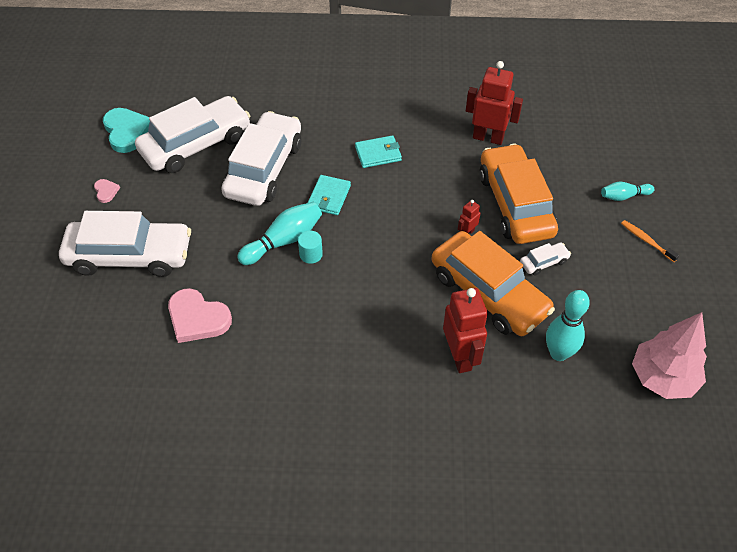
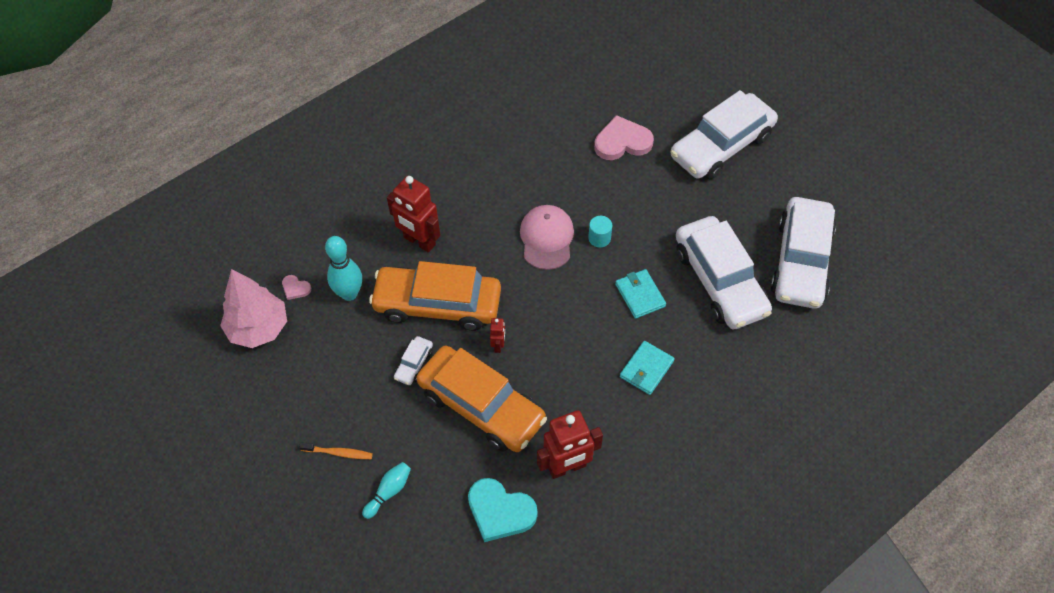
camera: 140 degrees right, 5 degrees up
pink heart [94,179,120,203] -> pink heart moved to [282,275,311,300]
turquoise heart [103,108,150,153] -> turquoise heart moved to [468,478,538,542]
turquoise bowling pin [237,202,322,265] -> none
none -> pink cap [520,205,574,270]

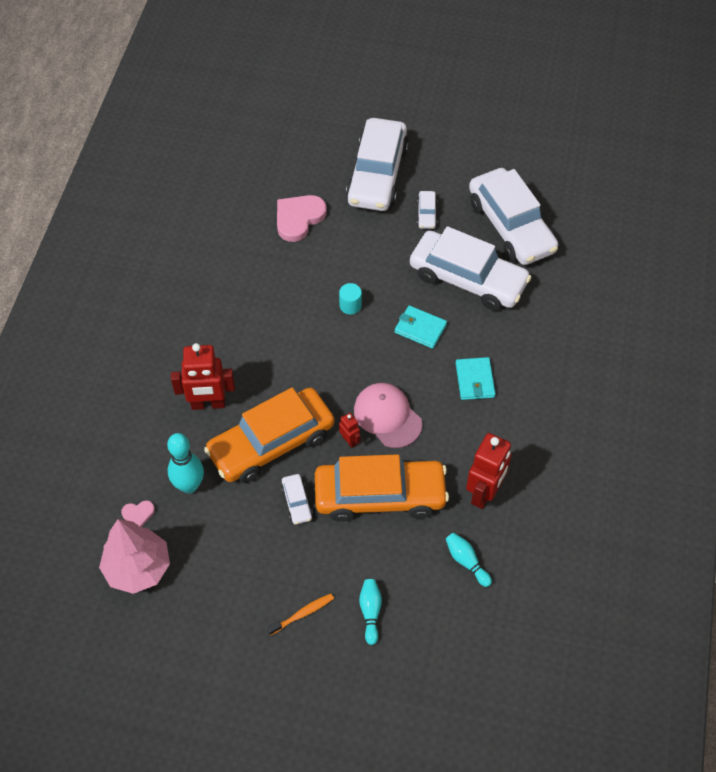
camera: 40 degrees left, 0 degrees up
turquoise heart [468,478,538,542] -> turquoise bowling pin [446,533,492,587]
pink cap [520,205,574,270] -> pink cap moved to [354,383,422,448]
none -> white car [417,191,437,229]

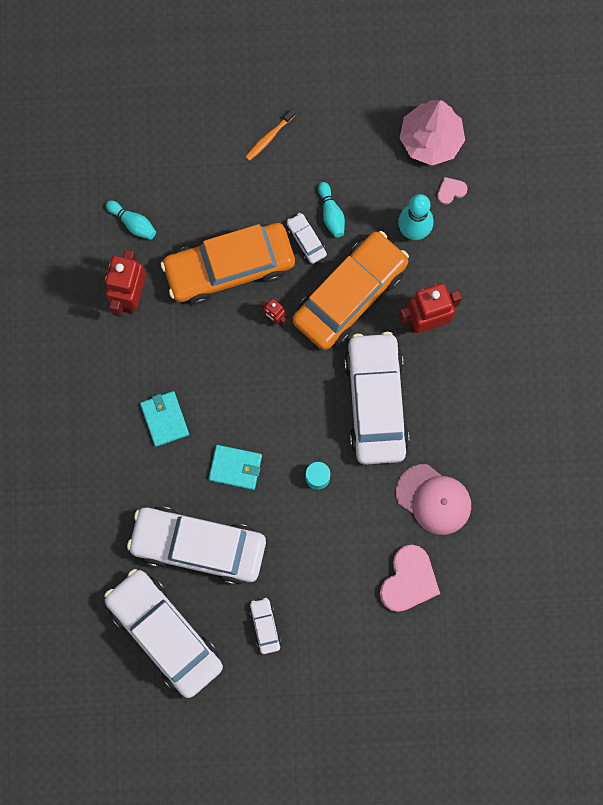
camera: 165 degrees right, 20 degrees up
white car [346,118,409,211] -> white car moved to [344,332,409,465]
pink cap [354,383,422,448] -> pink cap moved to [396,464,471,535]
turquoise bowling pin [359,579,382,645] -> turquoise bowling pin moved to [318,182,345,238]

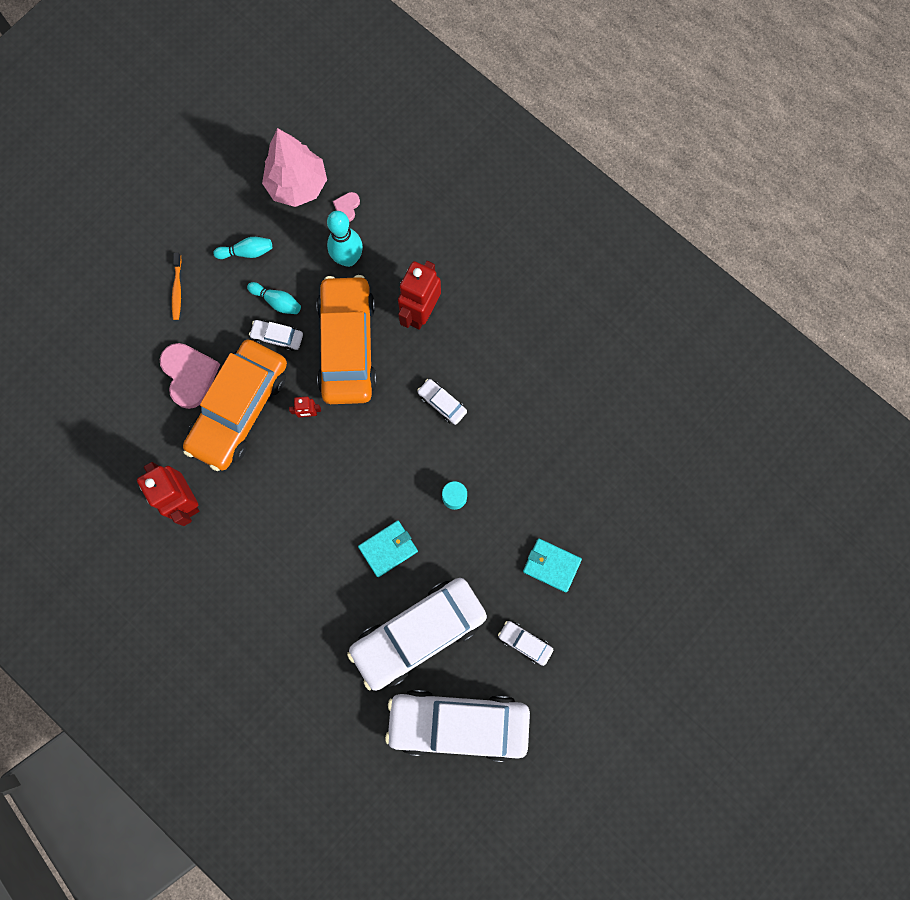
camera: 45 degrees left, 0 degrees up
turquoise bowling pin [106,200,156,240] -> turquoise bowling pin moved to [213,237,272,259]
turquoise wallet [140,391,189,447] -> turquoise wallet moved to [523,538,582,592]
white car [344,332,409,465] -> white car [417,379,467,425], size x0.40
pink heart [380,545,440,612] -> pink heart moved to [160,343,220,409]
pink cap [396,464,471,535] -> none

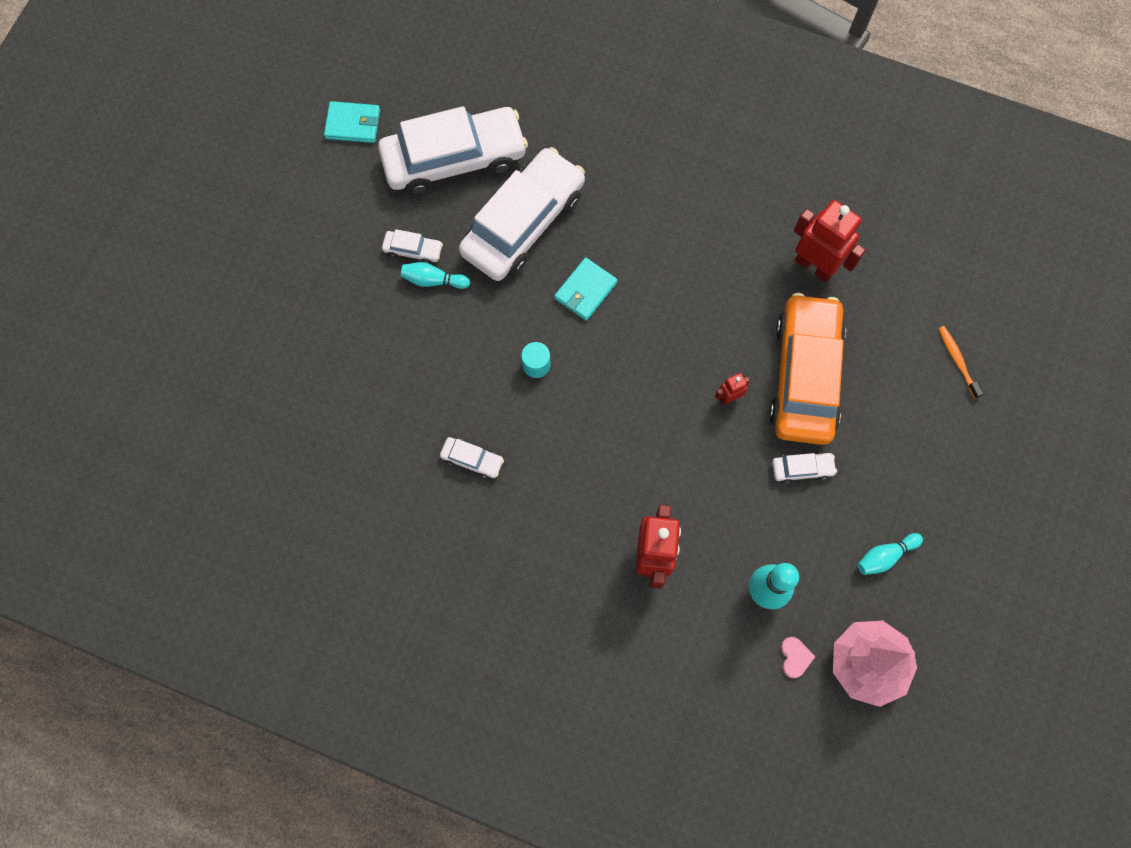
camera: 160 degrees right, 5 degrees down
pink heart [160,343,220,409] -> none
orange toothbrush [172,253,182,320] -> orange toothbrush moved to [938,326,983,399]
turquoise bowling pin [247,282,301,314] -> turquoise bowling pin moved to [401,262,470,289]
orange car [316,275,377,404] -> none
white car [417,379,467,425] -> white car moved to [440,437,504,479]
turquoise wallet [523,538,582,592] -> turquoise wallet moved to [324,101,380,143]

